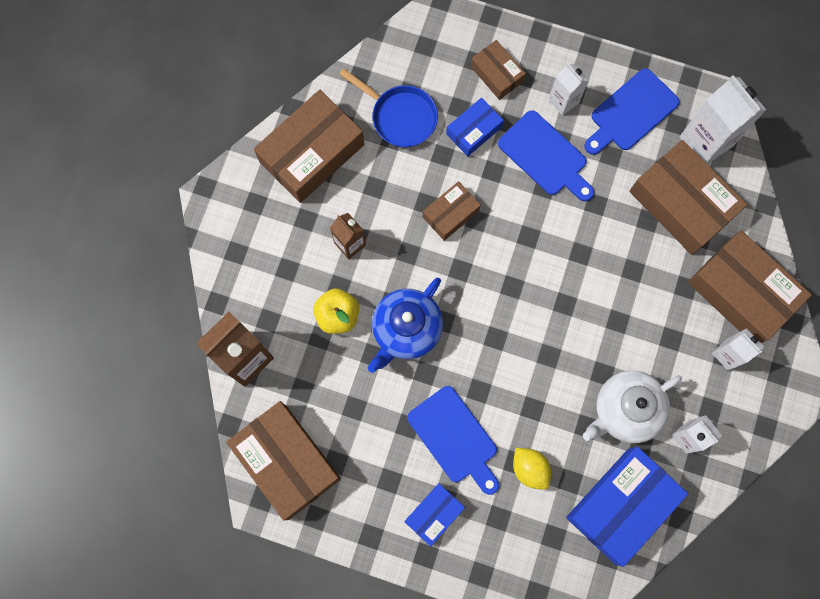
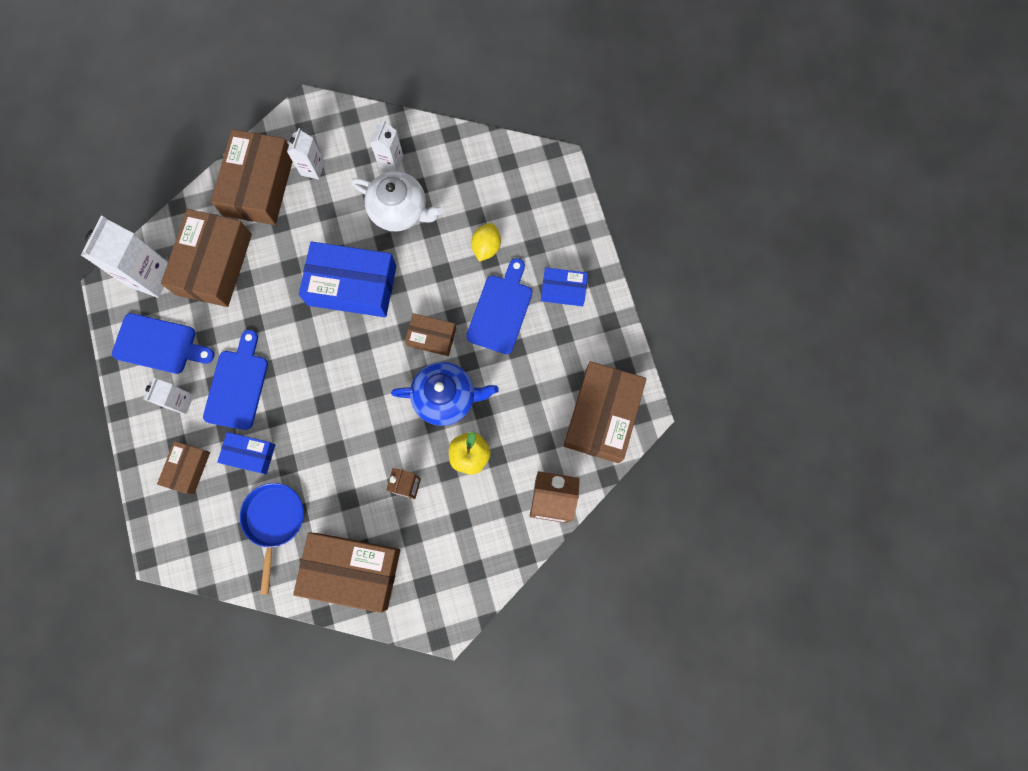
camera: 125 degrees left, 0 degrees up
brown box [423,181,481,241] -> brown box moved to [405,313,456,356]
blue box [566,447,688,567] -> blue box moved to [299,241,396,317]

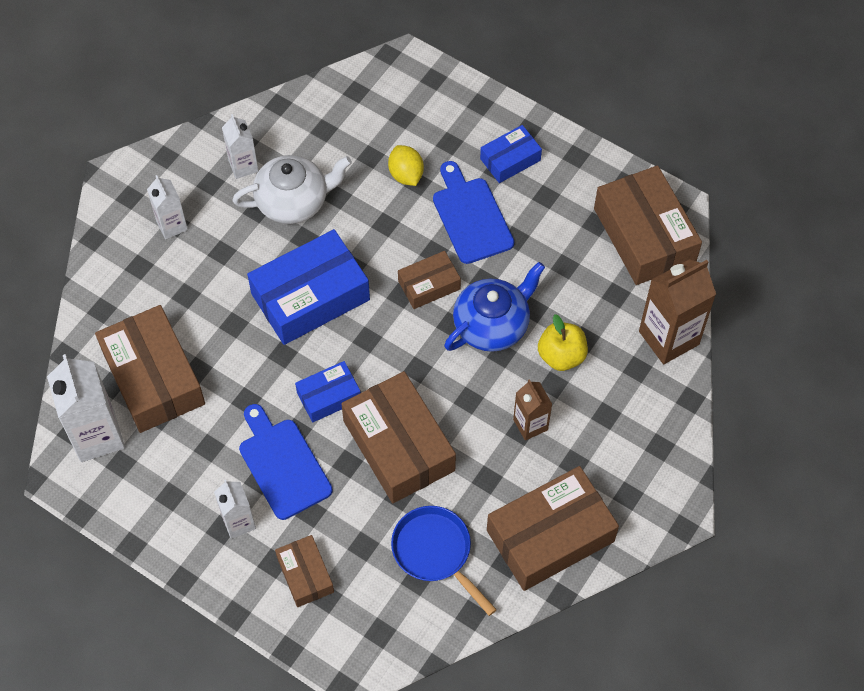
camera: 40 degrees left, 15 degrees down
blue cutting board [112,313,214,374] -> none
brown box [211,129,293,225] -> brown box moved to [341,371,456,503]
blue box [217,432,275,474] -> blue box moved to [295,361,361,423]

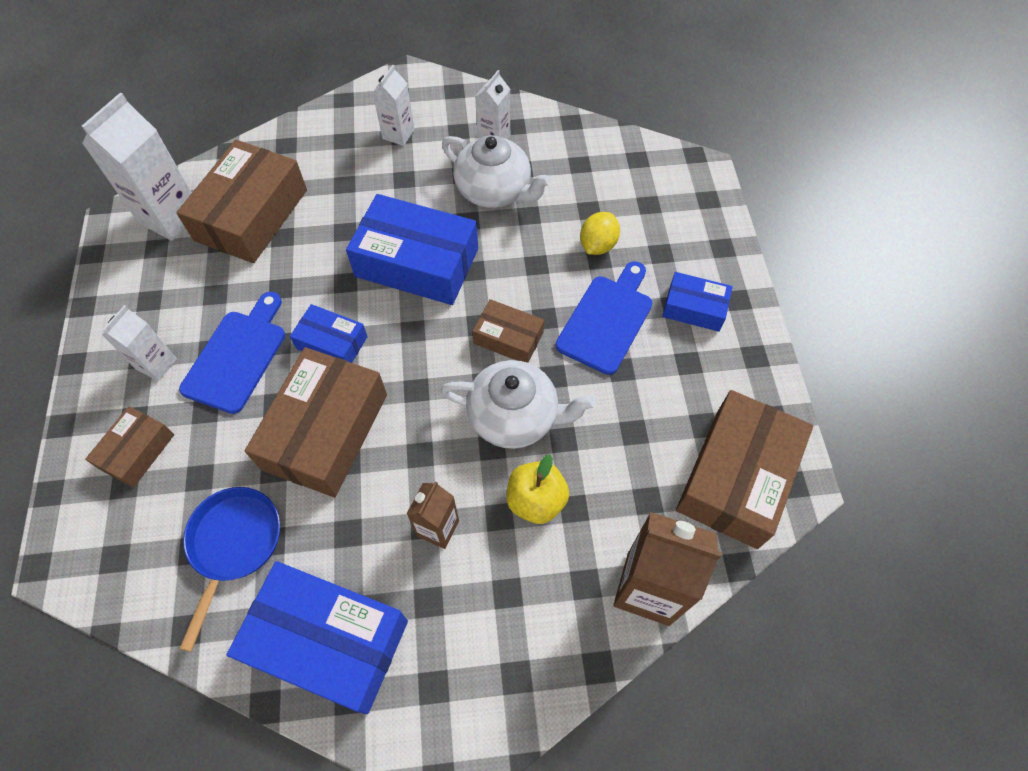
camera: 50 degrees right, 0 degrees up
blue teapot [444,262,545,352] -> white teapot [441,360,596,449]
brown box [487,466,619,591] -> blue box [226,561,408,715]

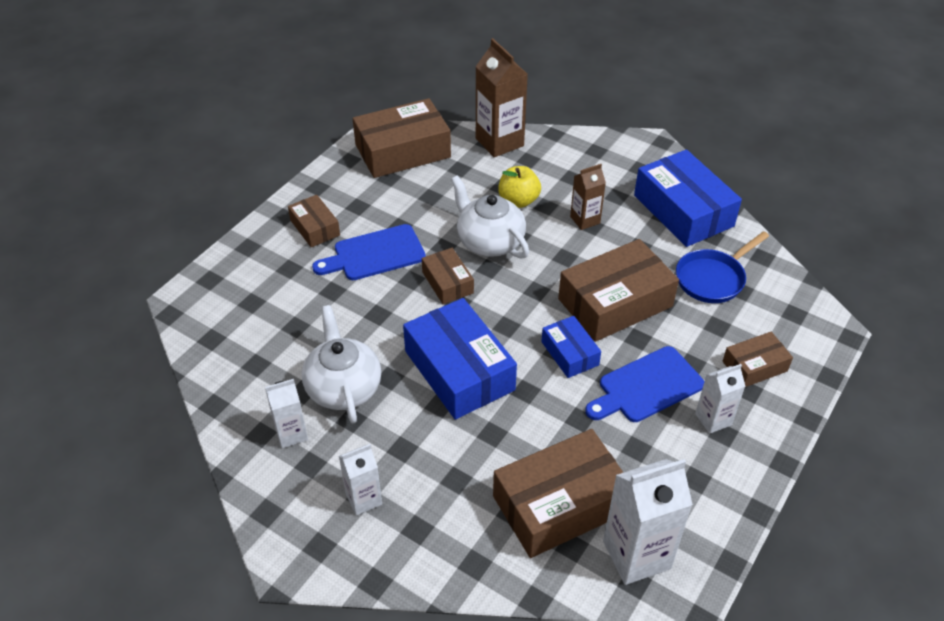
camera: 140 degrees left, 15 degrees down
yellow lemon [580,212,620,255] -> none
blue box [662,272,733,332] -> brown box [288,195,340,247]

